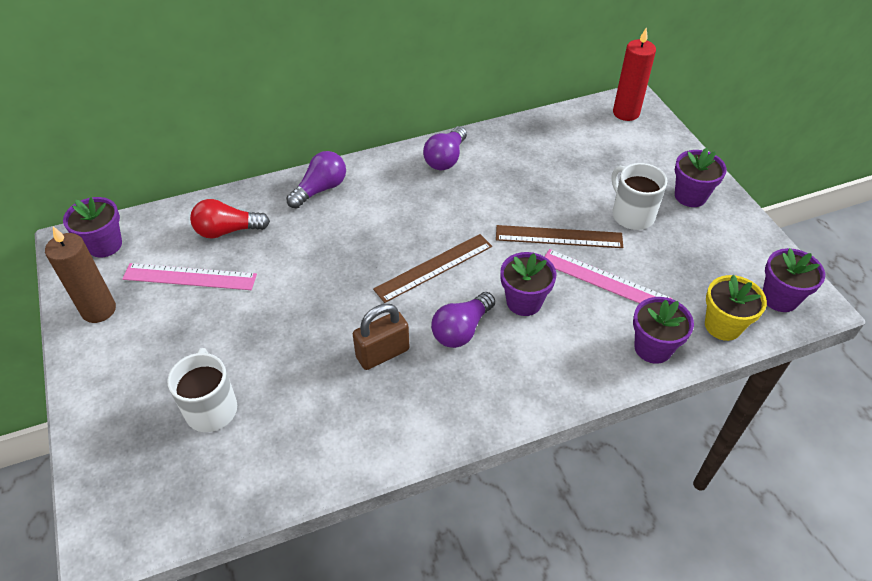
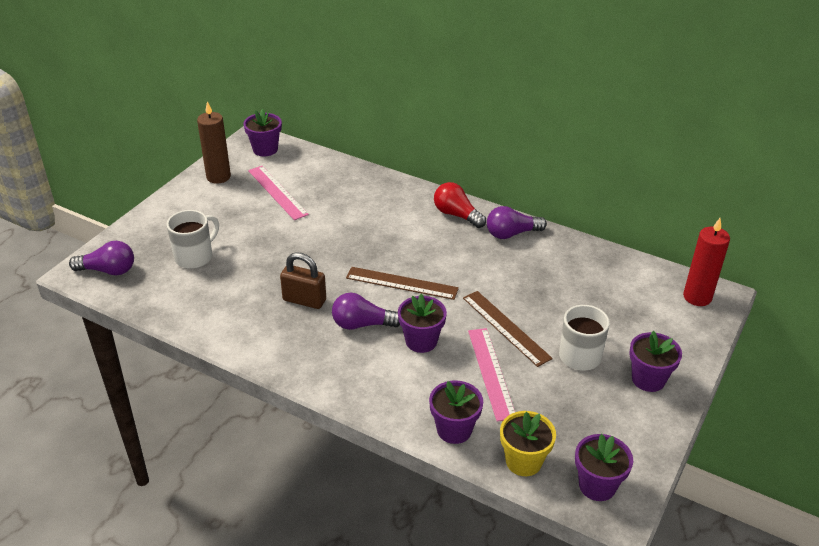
camera: 50 degrees right, 10 degrees down
red light bulb [190,199,270,239] -> red light bulb moved to [434,182,486,228]
purple light bulb [286,151,346,209] -> purple light bulb moved to [69,241,134,276]

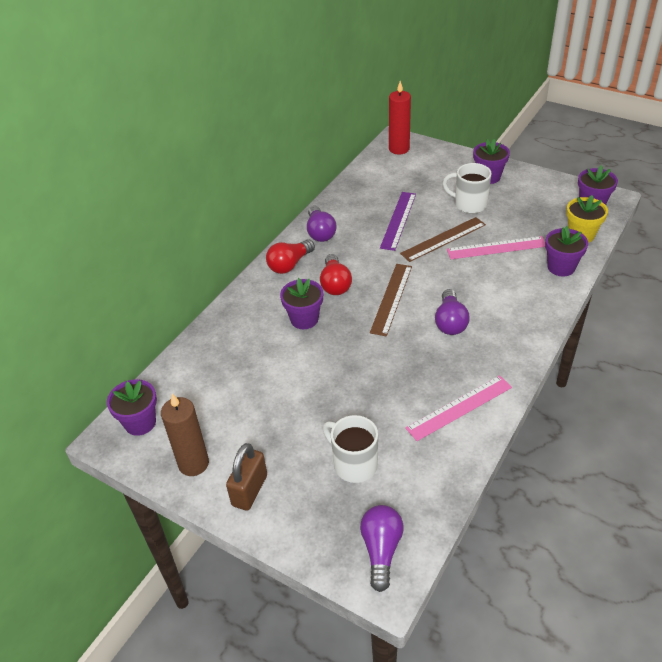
camera: 85 degrees left, 5 degrees up
pink ruler [248,166,309,220] -> pink ruler moved to [405,375,512,441]
brown padlock [280,252,326,309] -> brown padlock moved to [226,443,267,511]
purple flower pot [398,294,447,353] -> purple flower pot moved to [280,278,323,329]
none -> red light bulb [320,254,352,295]
none -> purple ruler [380,192,416,251]

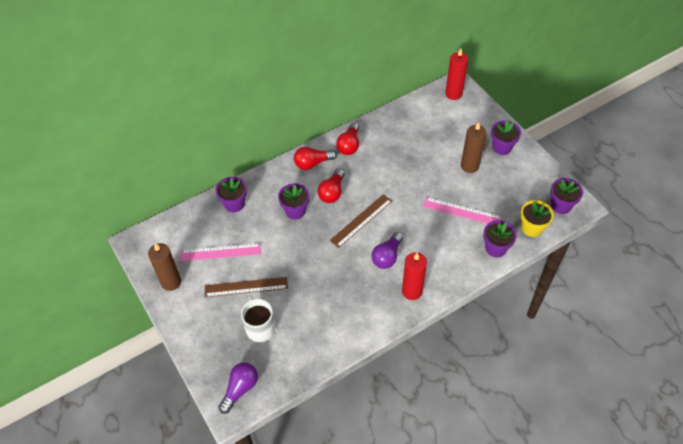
camera: 25 degrees right, 10 degrees up
purple flower pot [107,379,157,436] -> purple flower pot moved to [215,177,247,212]
brown padlock [226,443,267,511] -> none
purple light bulb [307,206,337,242] -> red light bulb [336,123,359,155]
purple ruler [380,192,416,251] -> none
brown ruler [400,217,486,262] -> brown ruler moved to [205,277,288,297]
pink ruler [405,375,512,441] -> pink ruler moved to [180,243,261,261]
white mug [443,163,491,213] -> brown candle [461,122,487,173]
none -> red candle [402,252,427,300]

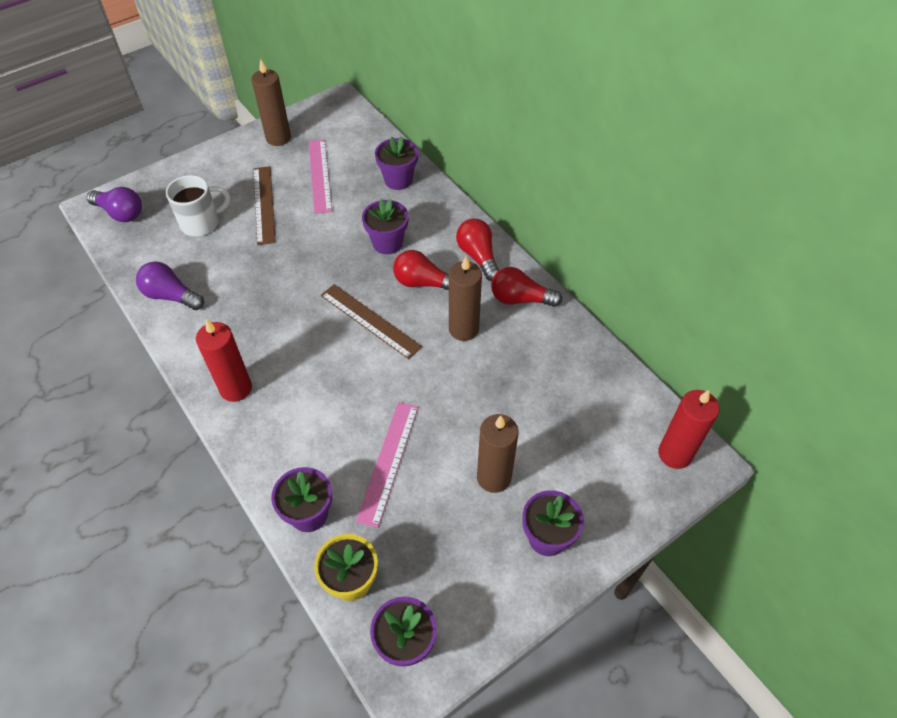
camera: 85 degrees right, 0 degrees up
purple light bulb [371,232,403,269] -> purple light bulb moved to [136,261,204,310]
none -> brown candle [449,256,482,341]

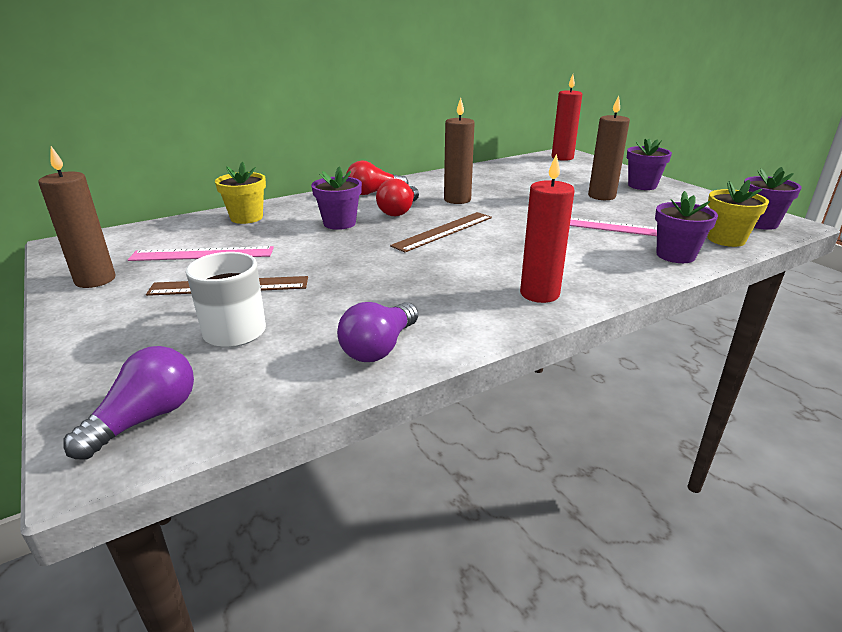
camera: 85 degrees left, 25 degrees down
purple flower pot [375,136,418,190] -> yellow flower pot [215,162,266,224]
red light bulb [491,267,562,307] -> none

